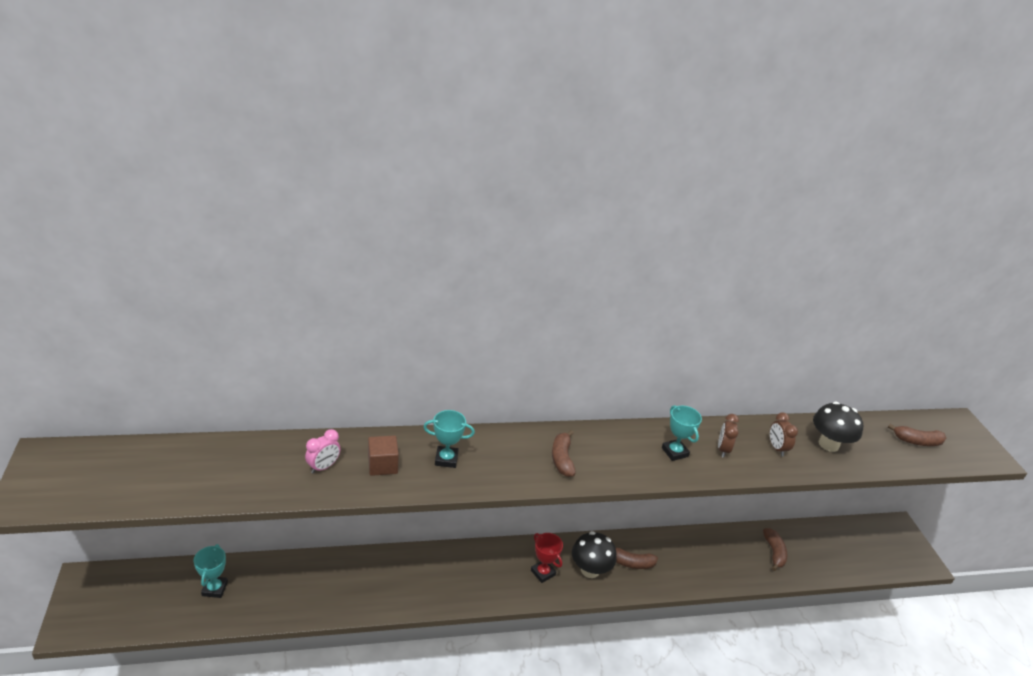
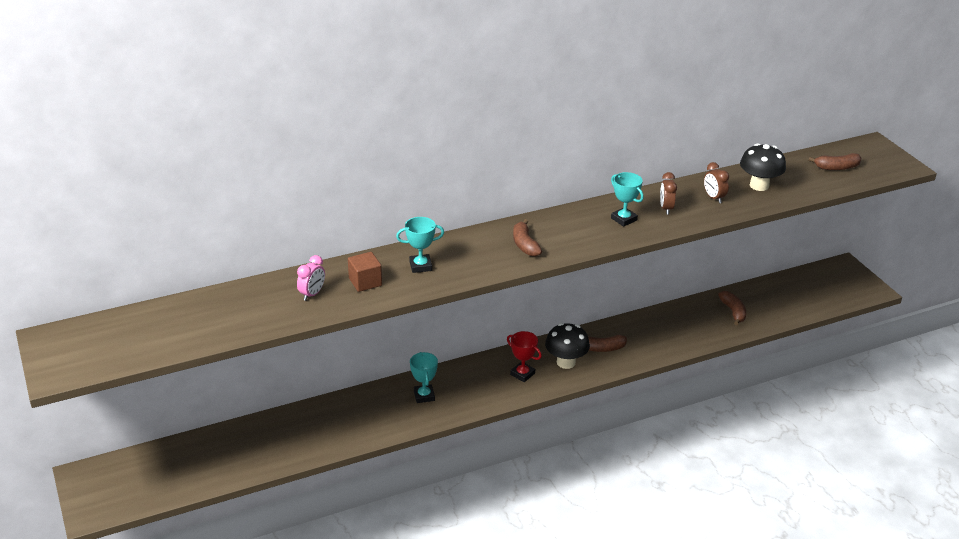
camera: 10 degrees left, 0 degrees up
turquoise trophy [193,544,228,598] -> turquoise trophy moved to [410,352,438,403]

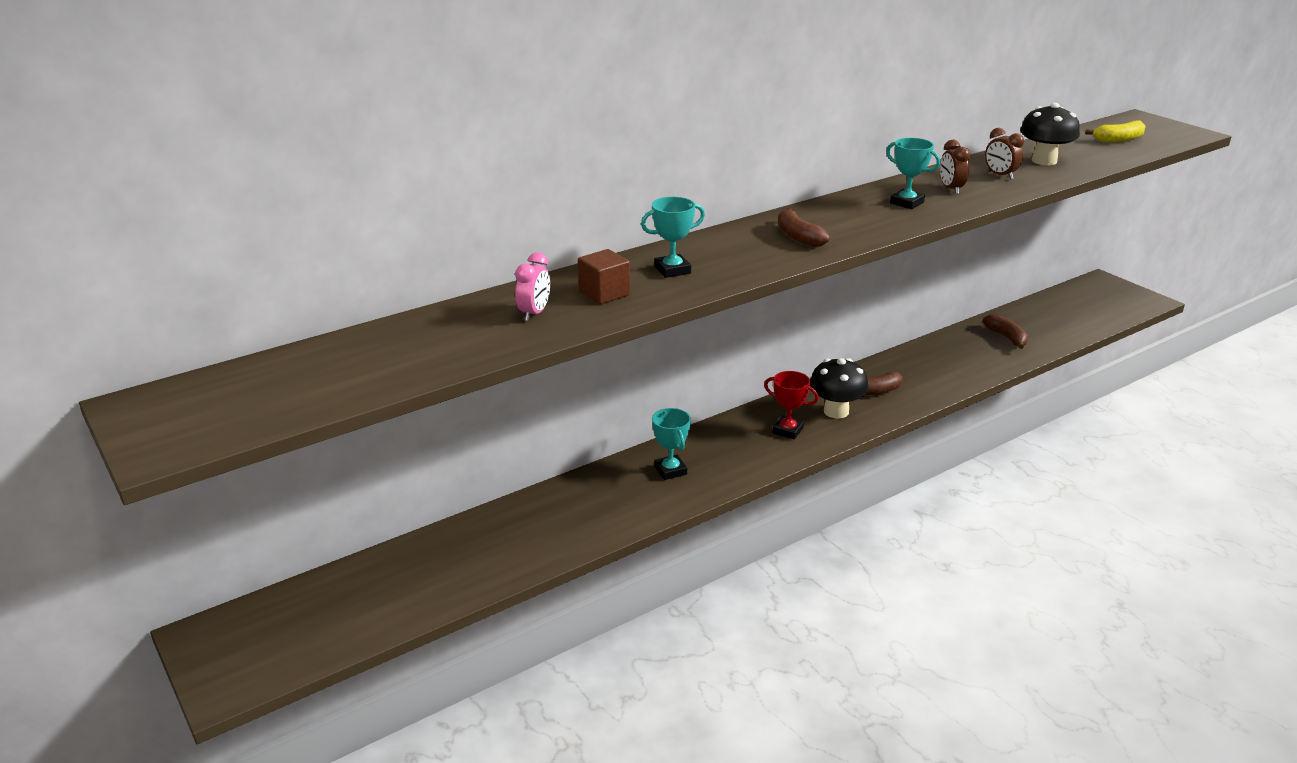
camera: 10 degrees left, 5 degrees down
brown banana [808,153,862,170] -> yellow banana [1085,121,1146,142]

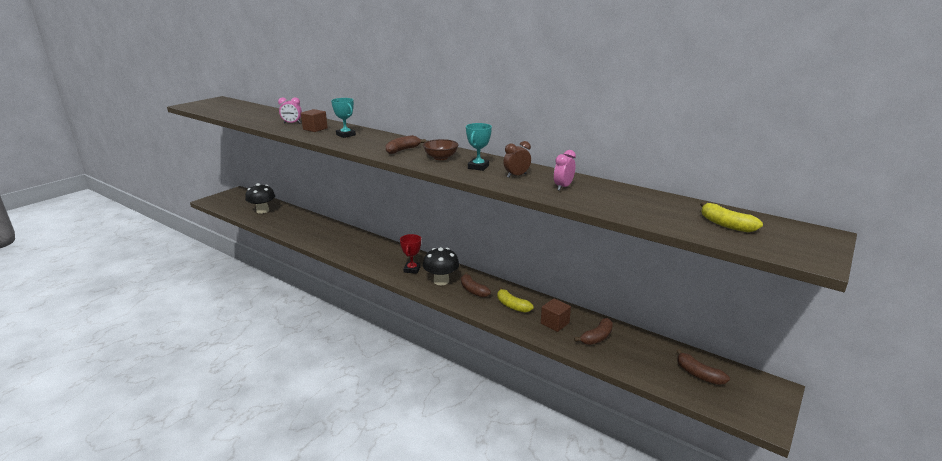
camera: 70 degrees right, 5 degrees down
turquoise trophy [652,408,691,480] -> none
brown clock [985,128,1024,180] -> pink clock [554,150,576,191]
black mushroom [1020,103,1080,165] -> black mushroom moved to [245,183,275,214]
none -> brown bowl [423,139,458,160]
none -> yellow banana [498,287,534,313]
none -> brown cube [541,298,571,332]
none -> brown banana [677,349,730,385]

